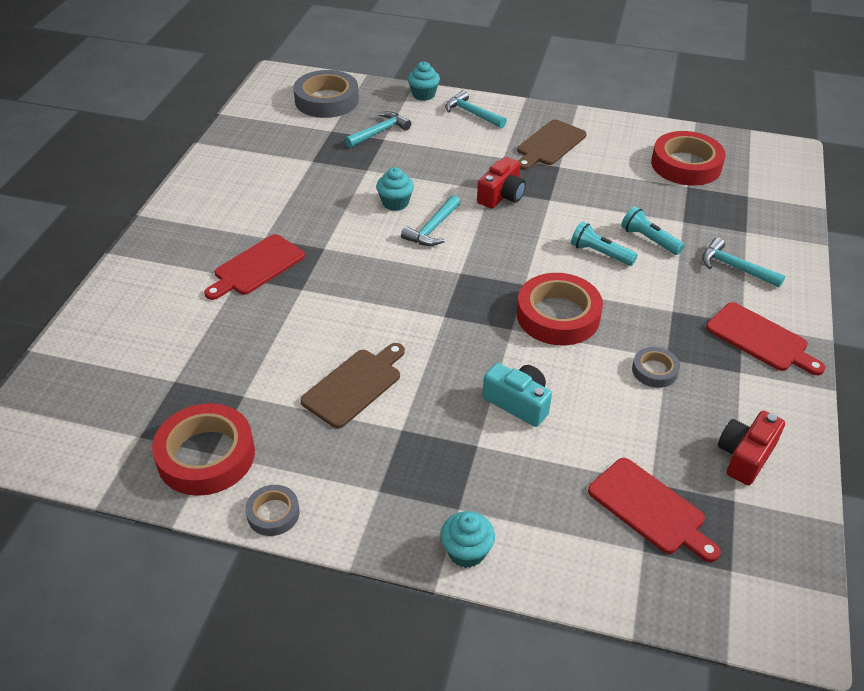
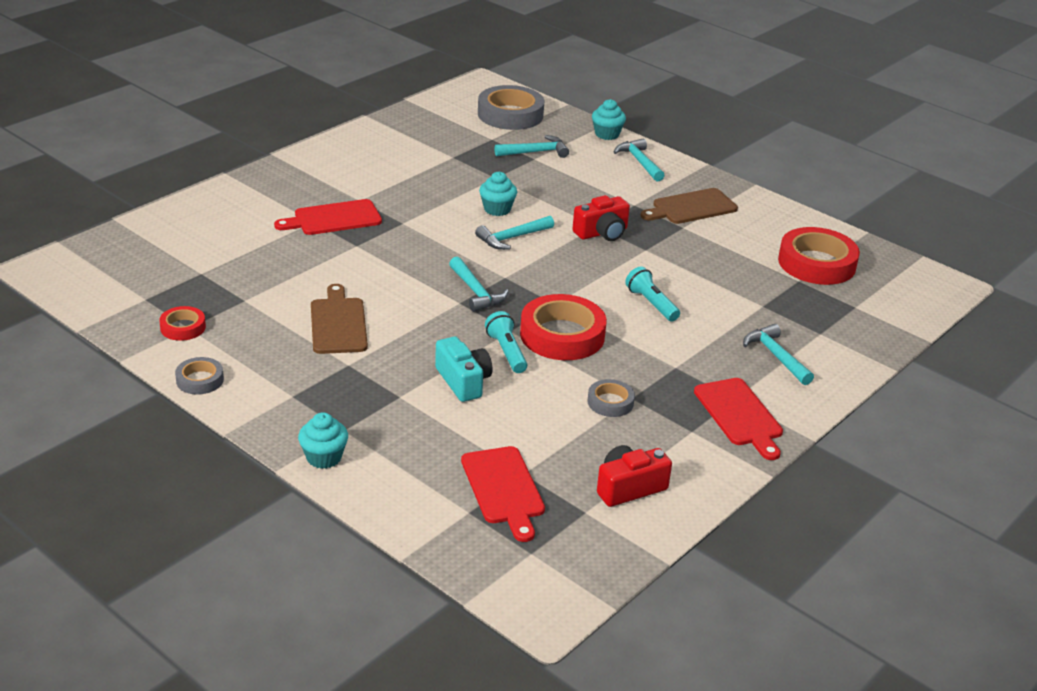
camera: 25 degrees right, 10 degrees down
red tape [152,403,255,496] -> red tape [159,306,206,341], size x0.51
brown cutting board [300,343,405,428] -> brown cutting board turned 75 degrees counterclockwise [311,284,368,354]
turquoise flashlight [621,206,684,255] -> turquoise flashlight moved to [485,311,527,373]
none -> turquoise hammer [449,256,509,312]

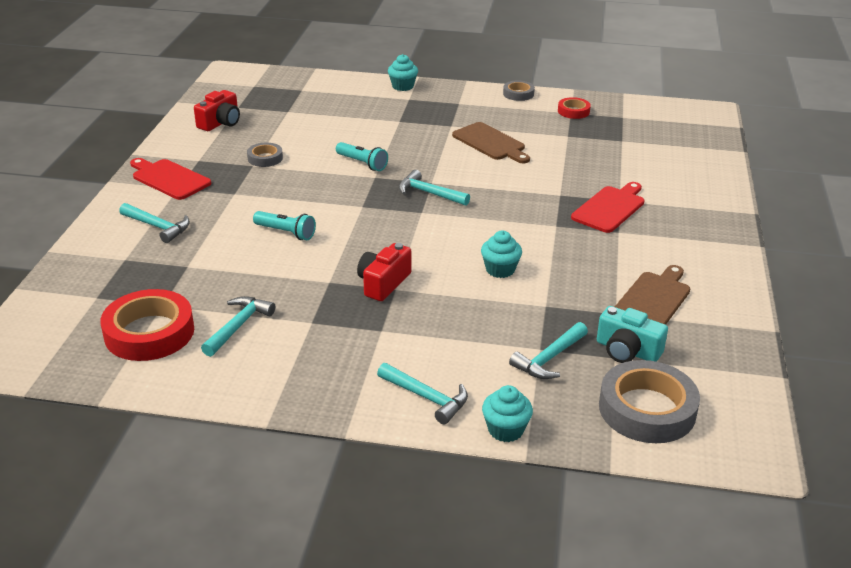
camera: 150 degrees right, 0 degrees up
turquoise camera [435,336,493,402] -> turquoise camera moved to [597,306,668,363]
red cutting board [461,446,545,542] -> none
turquoise hammer [475,216,554,250] -> turquoise hammer moved to [201,296,275,357]
red tape [520,294,607,360] -> none
brown cutting board [640,188,738,224] -> brown cutting board moved to [615,265,690,325]

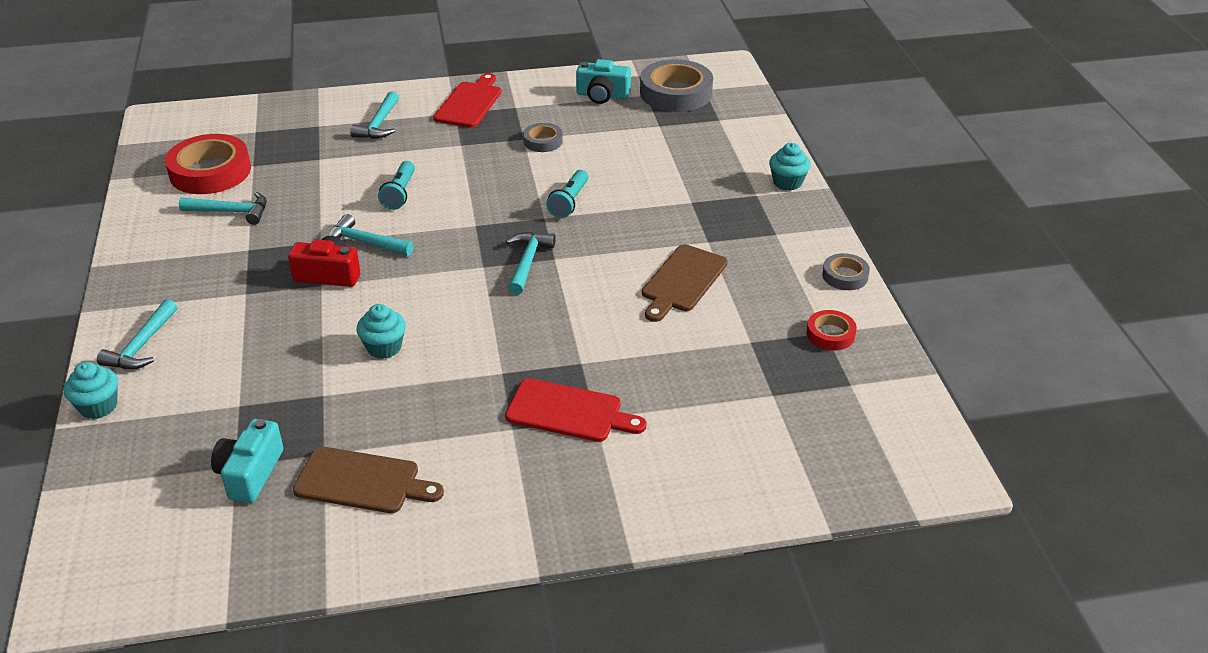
camera: 70 degrees right, 5 degrees up
red camera [194,90,240,131] -> turquoise camera [576,59,631,104]
turquoise hammer [509,322,588,379] -> turquoise hammer moved to [328,214,414,256]
grey tape [599,360,700,443] -> grey tape moved to [640,59,713,112]

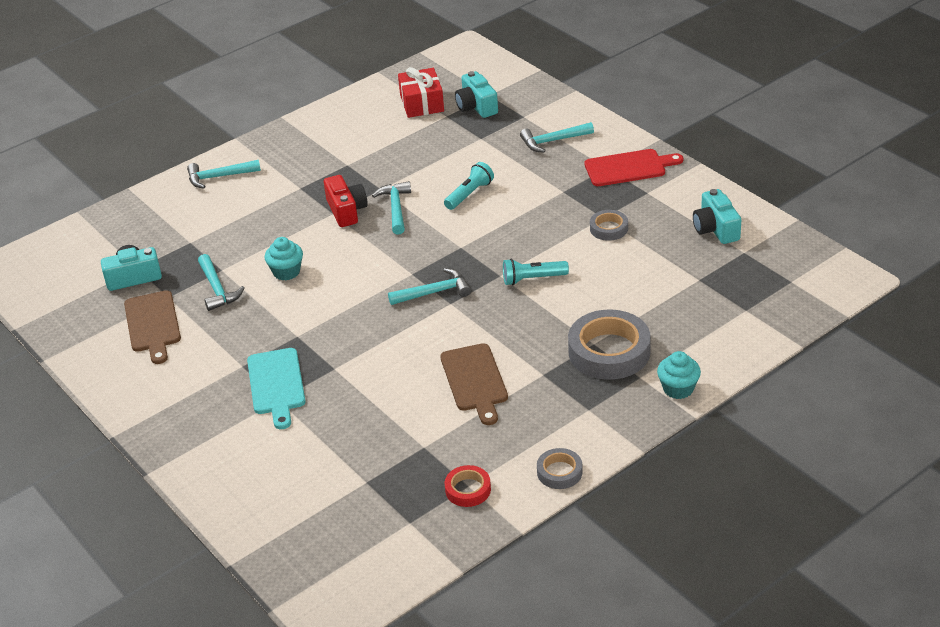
camera: 65 degrees right, 0 degrees up
turquoise cupcake [64,362,118,419] -> none
red tape [165,134,251,194] -> red gift [398,67,444,118]
turquoise hammer [179,192,267,225] -> turquoise hammer moved to [198,254,245,311]
turquoise flashlight [378,161,415,210] -> turquoise flashlight turned 150 degrees clockwise [444,162,494,210]
red cutting board [505,378,646,442] -> turquoise cutting board [247,348,305,429]
grey tape [640,59,713,112] -> grey tape moved to [568,309,651,380]
brown cutting board [642,244,728,322] -> brown cutting board turned 105 degrees counterclockwise [440,343,508,425]
none -> turquoise camera [455,71,498,118]

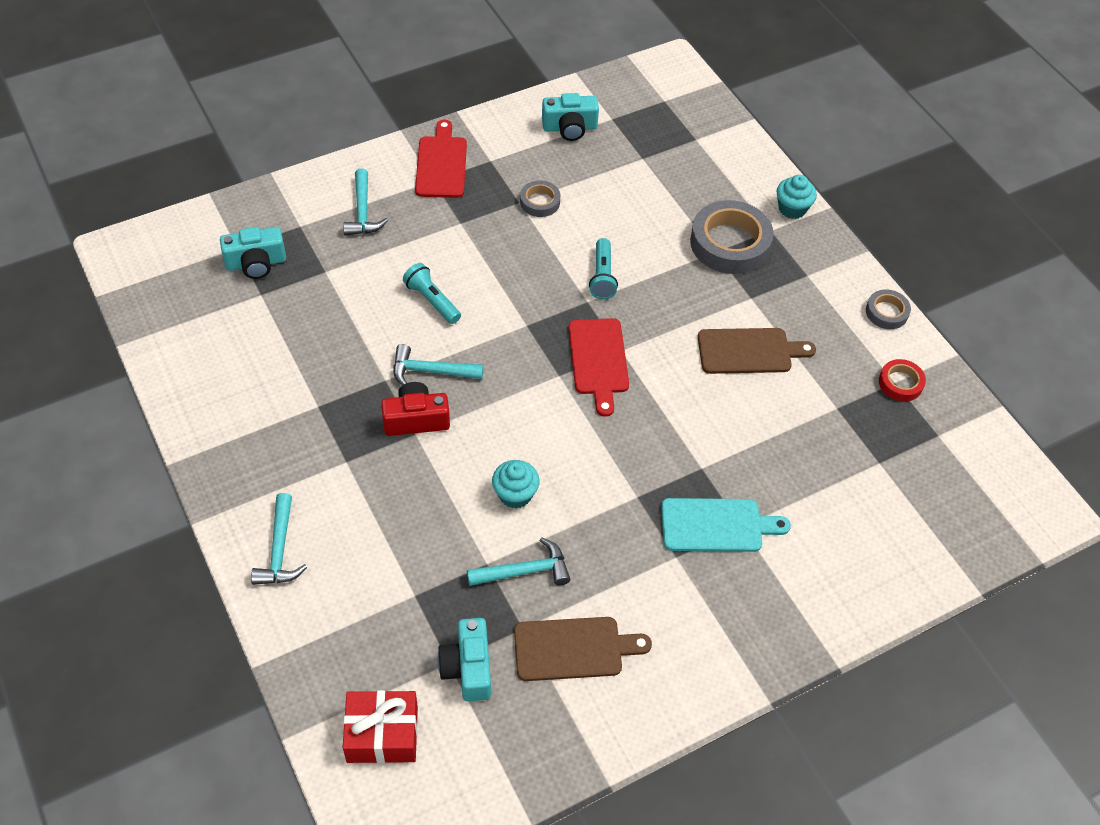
camera: 85 degrees left, 15 degrees up
turquoise hammer [388,268,471,305] -> red cutting board [568,318,629,417]
red gift [398,67,444,118] -> red gift moved to [343,690,418,763]

